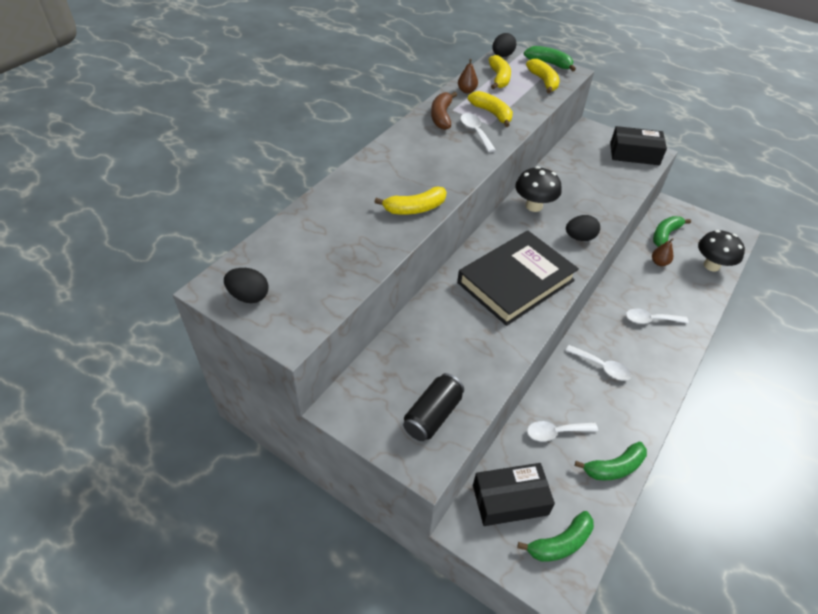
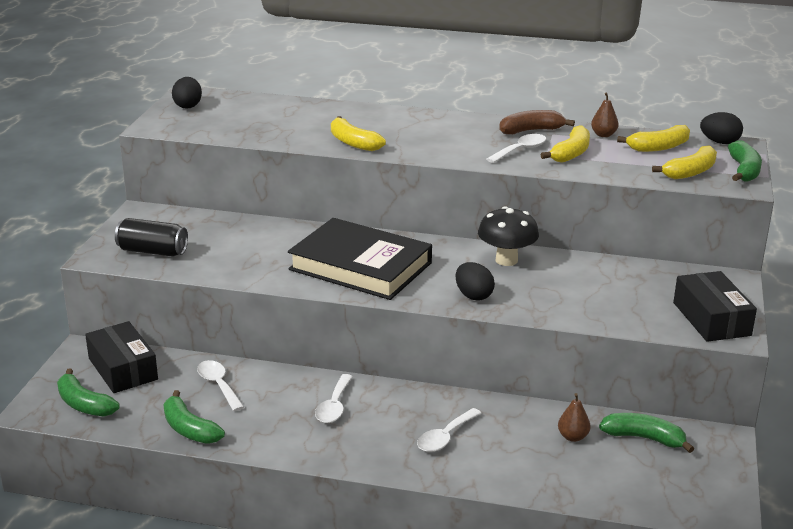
camera: 70 degrees right, 20 degrees down
white spoon [626,308,689,324] -> white spoon turned 120 degrees counterclockwise [417,408,482,452]
black mushroom [698,230,745,272] -> none

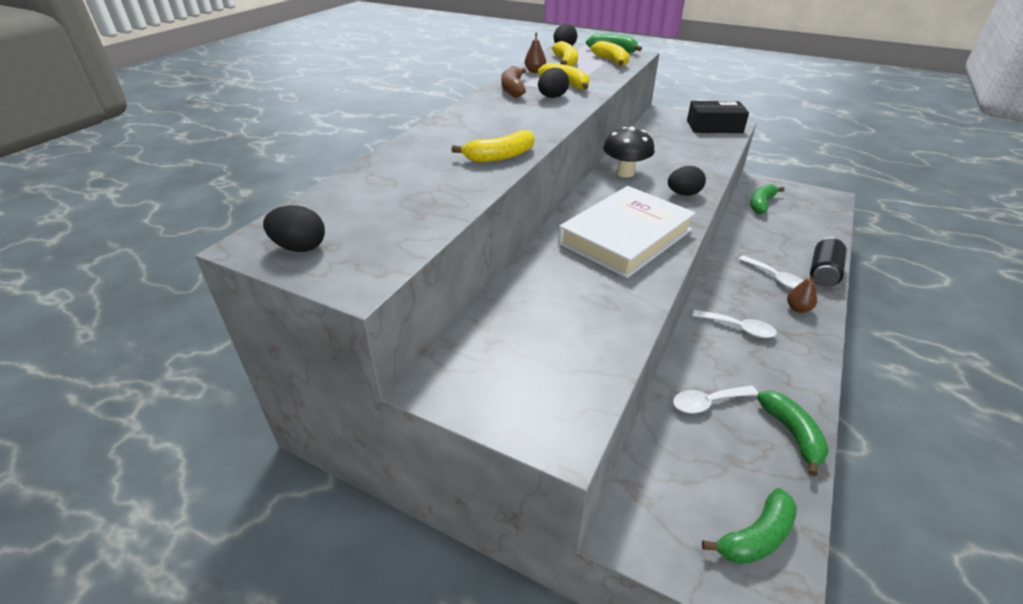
camera: 75 degrees left, 10 degrees up
black box [85,321,158,393] -> none
black can [115,218,188,257] -> black can moved to [810,237,847,287]
green banana [163,390,225,444] -> green banana turned 75 degrees counterclockwise [757,391,829,476]
black book [288,218,432,300] -> white book [558,186,696,278]
white spoon [486,134,546,163] -> black egg [538,68,569,98]
brown pear [558,393,590,442] -> brown pear moved to [787,273,817,313]

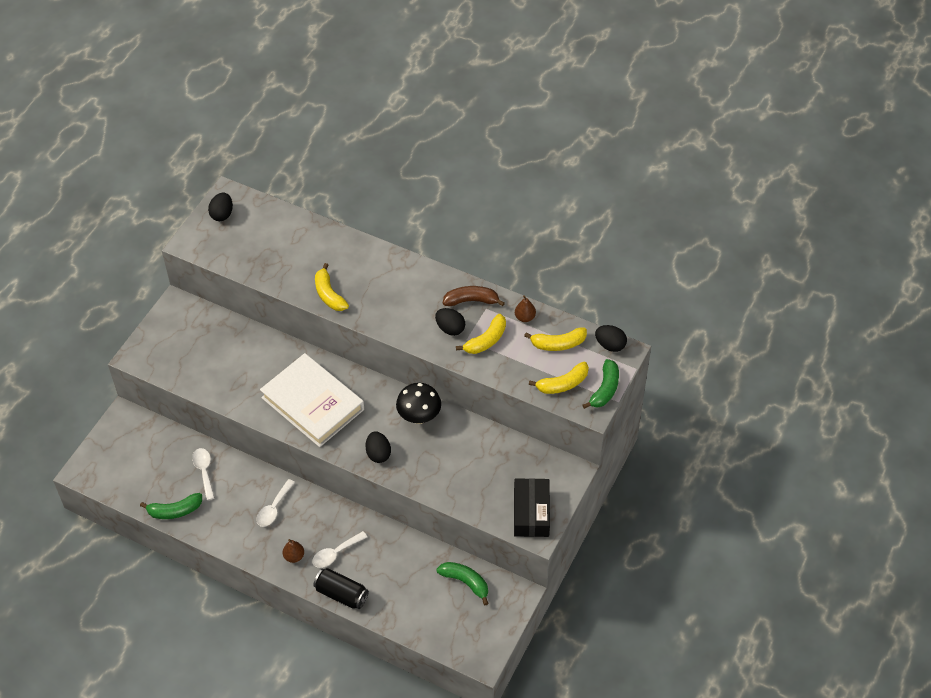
camera: 90 degrees right, 15 degrees up
green banana [702,488,797,564] -> none

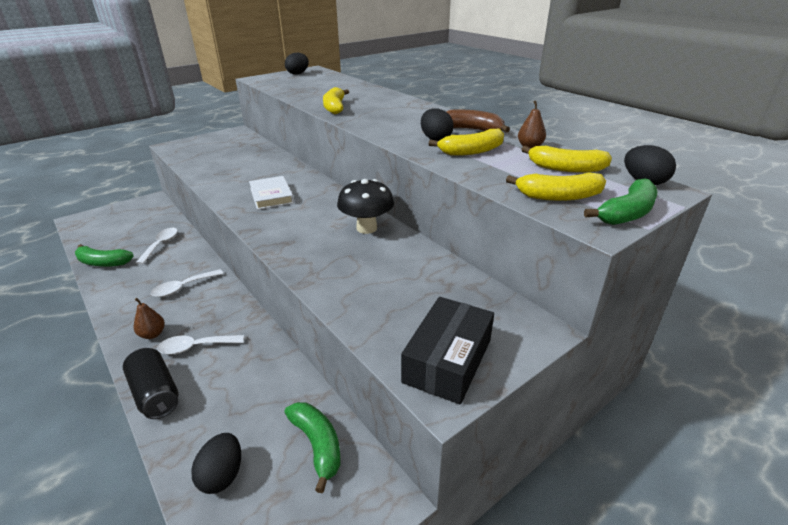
camera: 25 degrees right, 20 degrees down
white book [260,353,364,447] -> white book [249,176,294,210], size x0.52
black egg [365,432,391,463] -> black egg moved to [191,433,241,494]

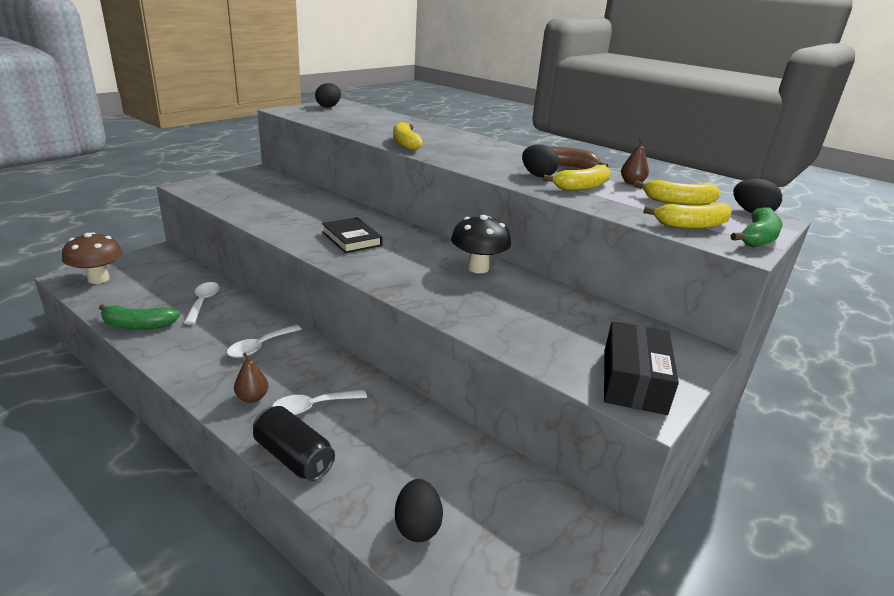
camera: 15 degrees left, 5 degrees down
white book [249,176,294,210] -> black book [322,217,383,253]
green banana [284,402,341,493] -> none
none -> brown mushroom [62,232,123,284]

